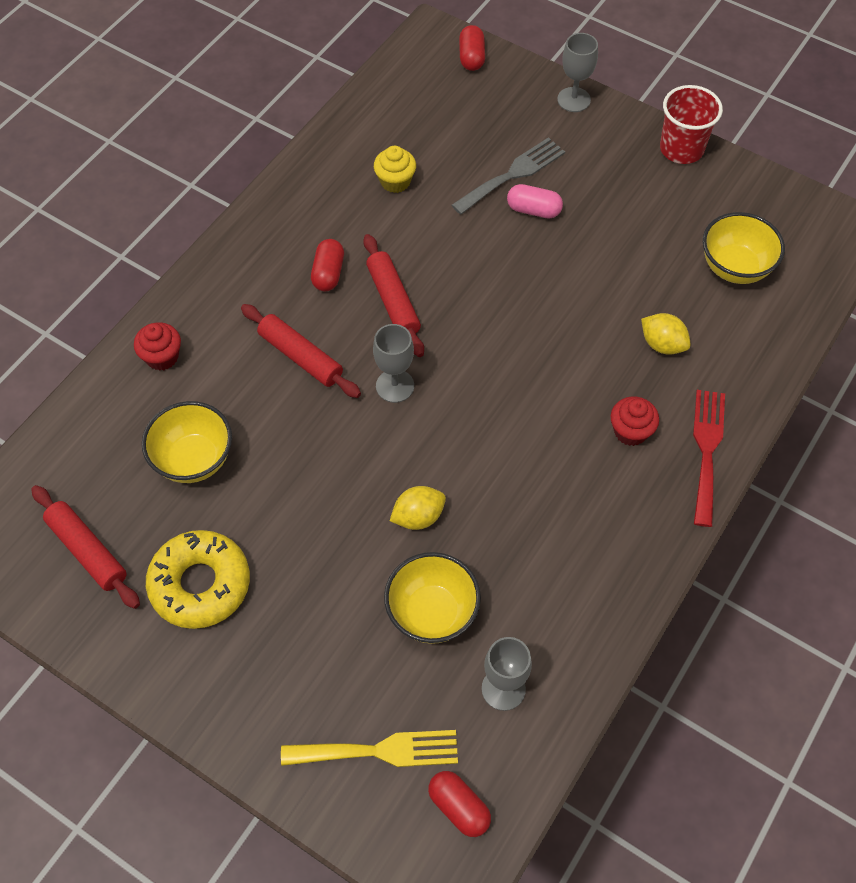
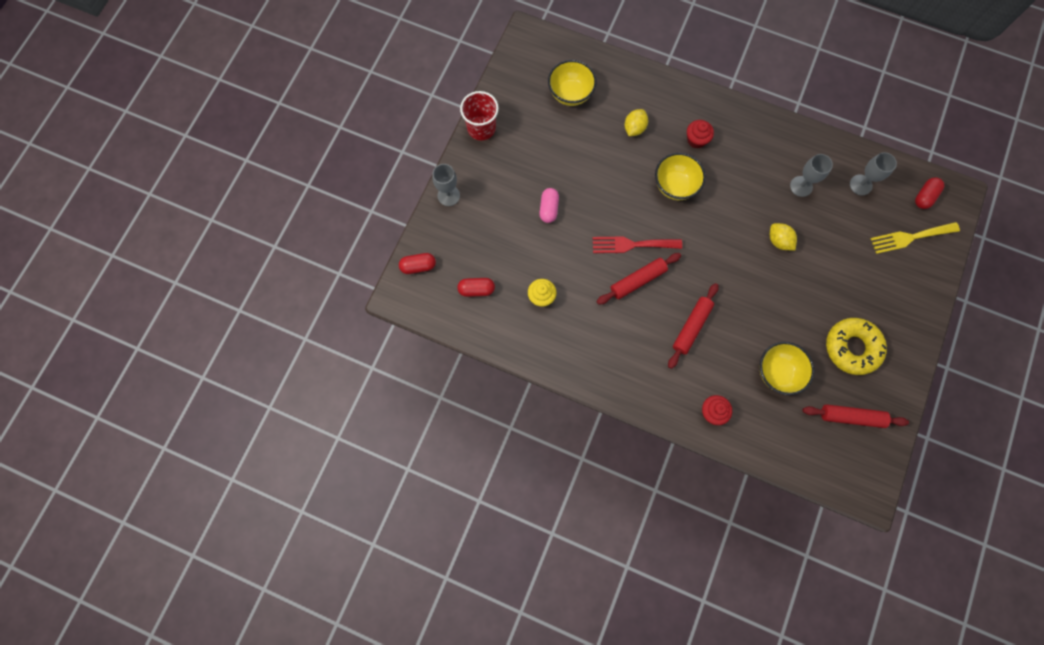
camera: 100 degrees left, 15 degrees up
red rolling pin [31,485,140,609] -> red rolling pin turned 60 degrees clockwise [803,404,909,428]
yellow fork [281,730,458,767] -> yellow fork turned 90 degrees counterclockwise [871,222,960,254]
red capsule [311,239,344,291] -> red capsule moved to [457,278,495,297]
grey goblet [373,324,414,403] -> grey goblet moved to [790,154,833,197]
yellow bowl [384,552,481,644] -> yellow bowl moved to [655,153,706,200]
grey fork [452,137,565,215] -> none
red fork [693,390,725,527] -> red fork moved to [593,237,682,253]

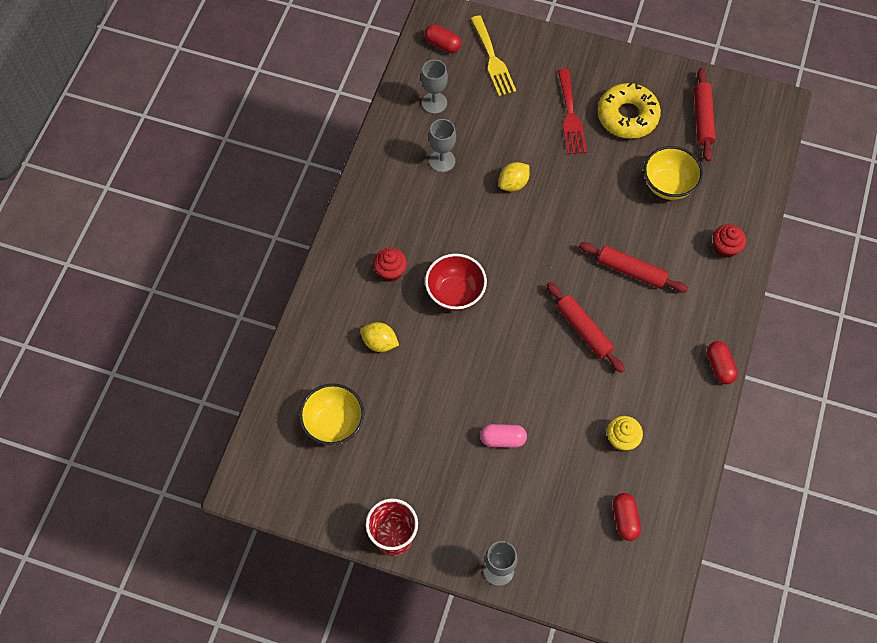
camera: 95 degrees left, 10 degrees down
red capsule [399,253,436,274] -> red capsule moved to [707,341,738,384]
red fork [593,237,682,253] -> red fork moved to [558,69,587,154]
yellow bowl [655,153,706,200] -> red bowl [425,254,487,311]

